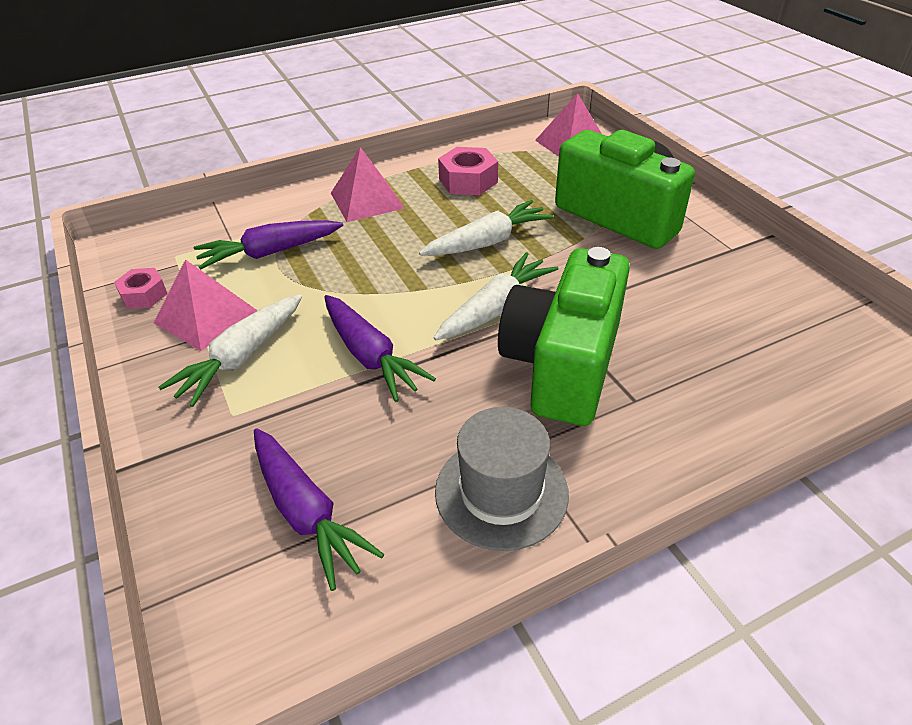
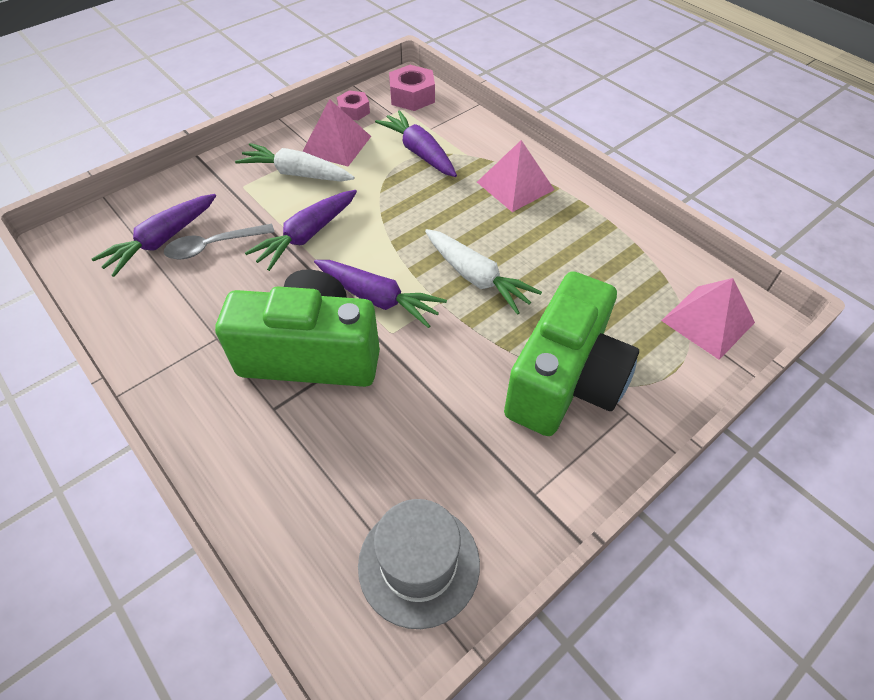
camera: 75 degrees right, 10 degrees up
white carrot [434,252,558,341] -> purple carrot [314,260,447,328]
grey hat [435,407,569,551] -> grey hat moved to [358,499,480,629]
pink nut [438,147,498,195] -> pink nut moved to [389,65,435,111]
none -> grey spoon [164,224,274,259]

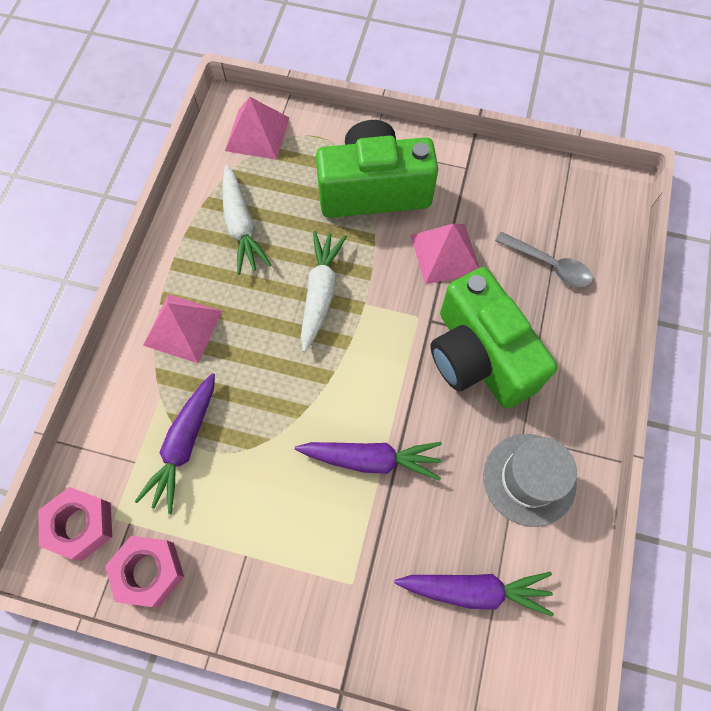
camera: 125 degrees left, 15 degrees up
grey spoon [164,224,274,259] -> grey spoon moved to [495,232,593,287]
white carrot [235,143,355,181] -> white carrot moved to [222,164,271,275]
pink pyramid [302,99,371,166] -> pink pyramid moved to [410,223,479,284]
purple carrot [314,260,447,328] -> none
pink nut [337,90,370,120] -> pink nut [105,536,184,607], size x1.54
grey hat [358,499,480,629] -> grey hat moved to [483,434,577,527]

